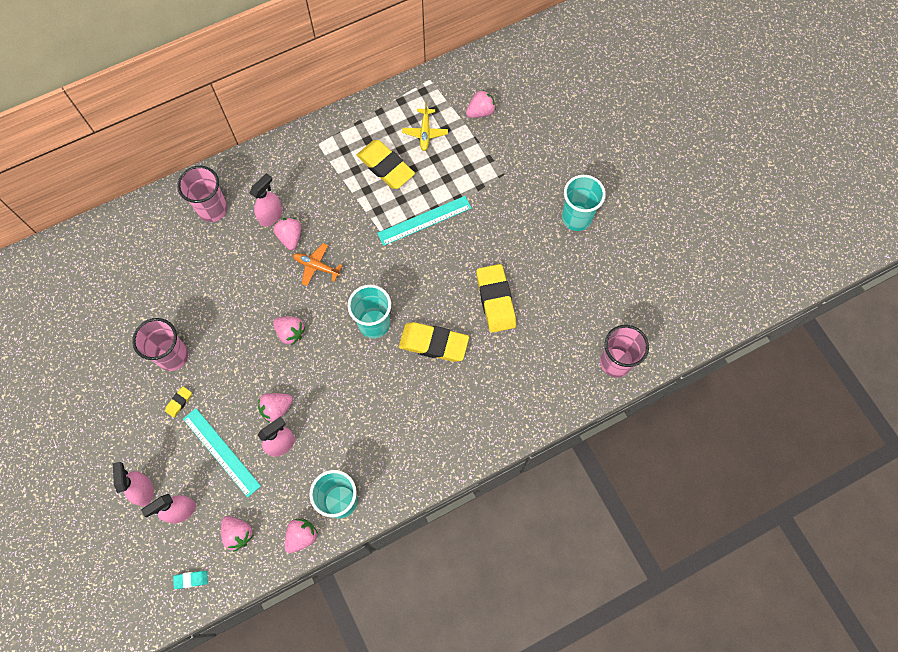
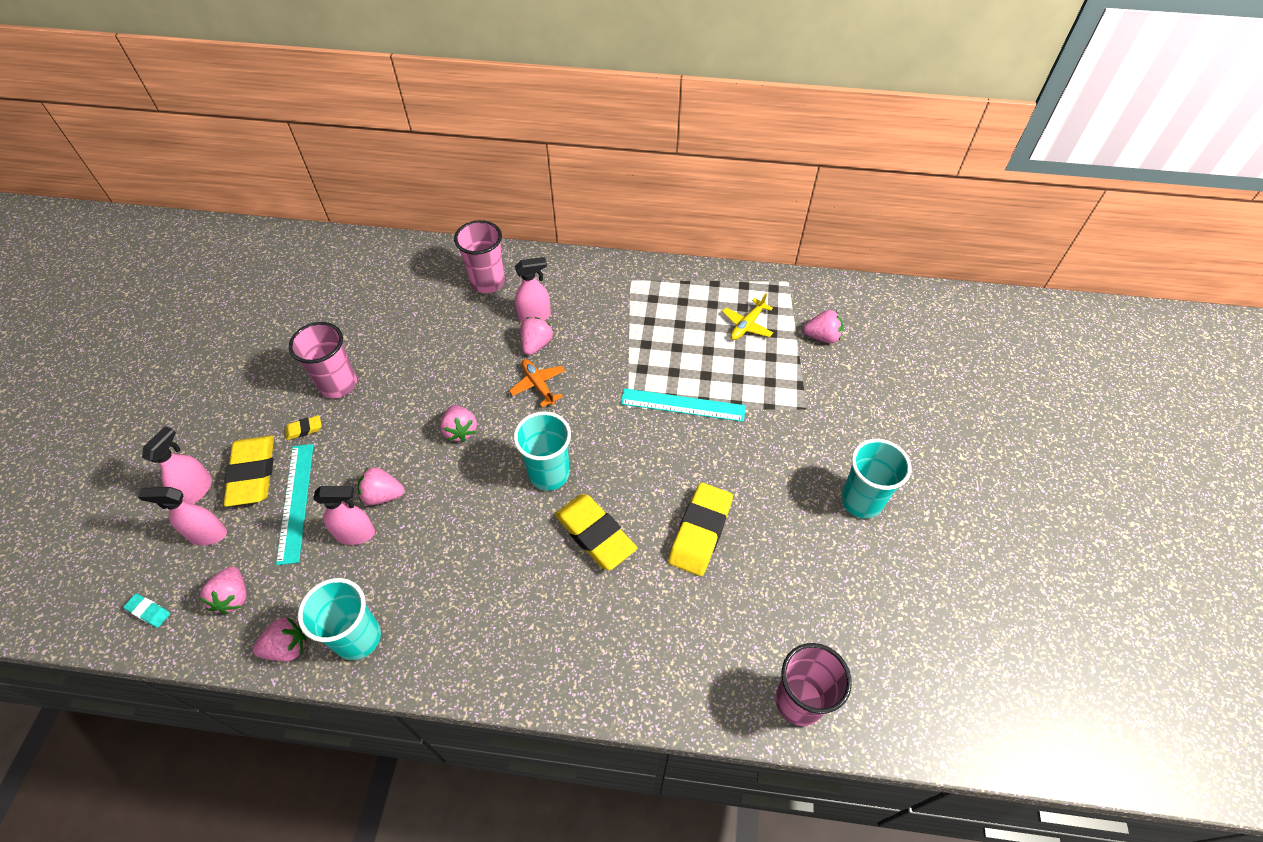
camera: 35 degrees right, 15 degrees down
yellow eraser [357,140,415,189] -> yellow eraser moved to [224,436,274,507]

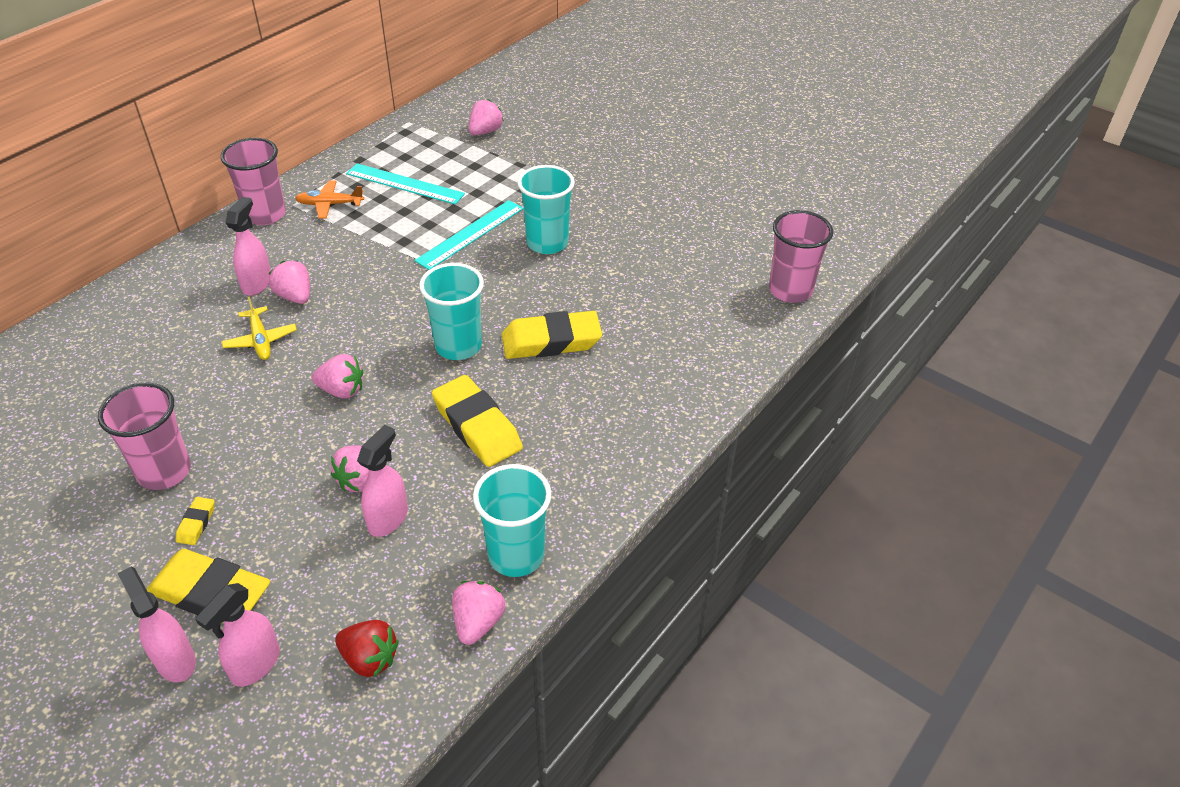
camera: 60 degrees left, 10 degrees down
turquoise eraser [123,593,170,628] -> none
pink strawberry [200,566,247,614] -> red strawberry [335,620,399,677]
turquoise ruler [276,444,314,565] -> turquoise ruler moved to [346,163,465,205]
pink cup [454,220,505,293] -> pink cup moved to [221,138,286,225]
orange plane [509,359,565,407] -> orange plane moved to [295,181,364,218]
yellow eraser [668,483,733,576] -> yellow eraser moved to [432,375,523,467]
yellow plane [722,294,773,340] -> yellow plane moved to [221,297,297,360]
turquoise cup [841,439,911,519] -> turquoise cup moved to [517,165,575,254]

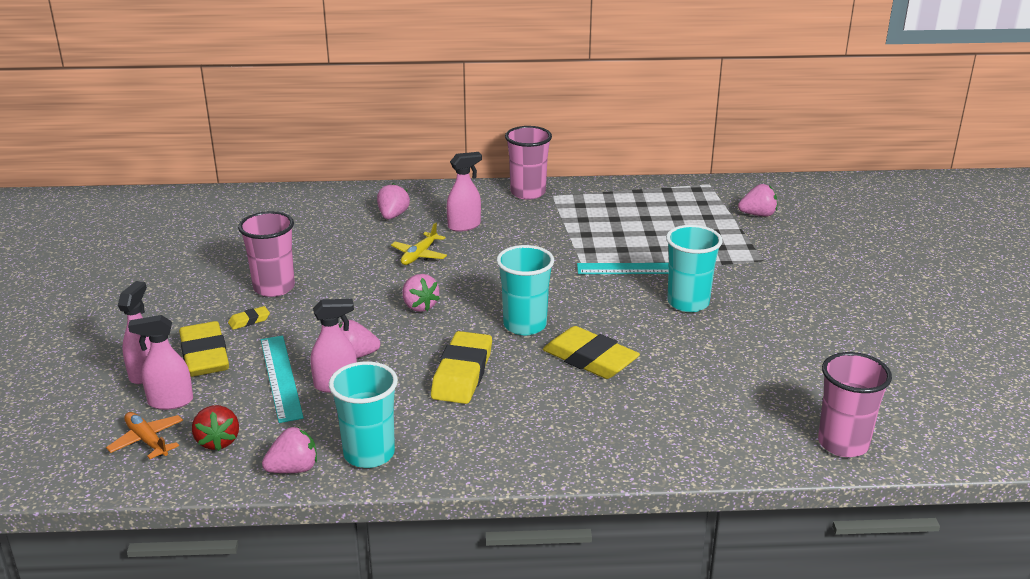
camera: 50 degrees right, 15 degrees down
pink strawberry [269,260,310,304] -> pink strawberry moved to [377,183,410,219]
orange plane [295,181,364,218] -> orange plane moved to [106,412,183,459]
turquoise ruler [346,163,465,205] -> turquoise ruler moved to [261,336,304,423]

